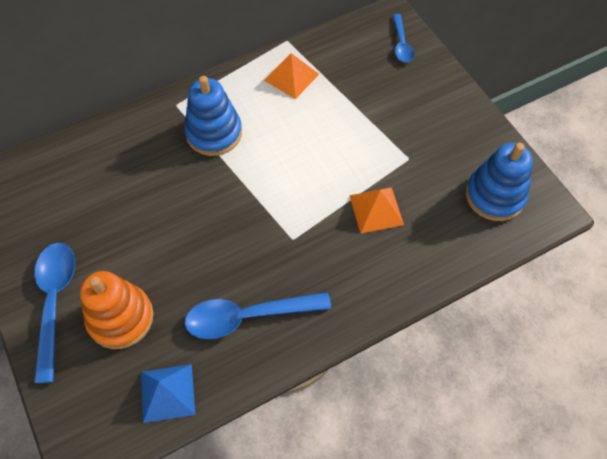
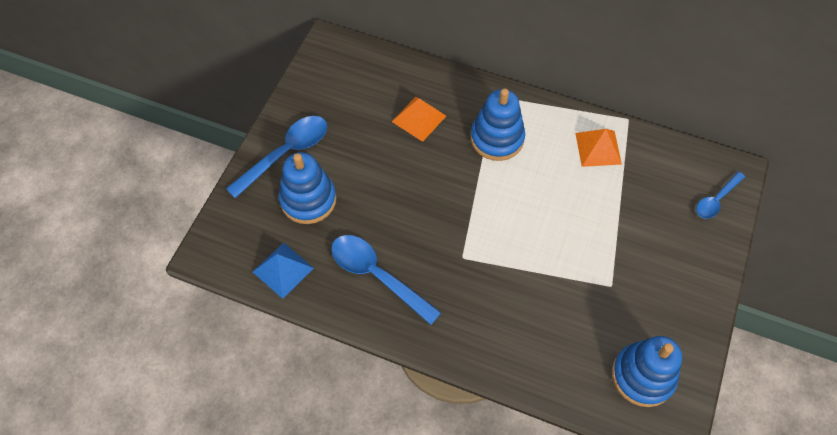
camera: 50 degrees right, 0 degrees up
orange stacking toy [80,271,154,349] -> blue stacking toy [279,152,336,224]
orange pyramid [349,187,404,234] -> orange pyramid moved to [392,97,446,142]

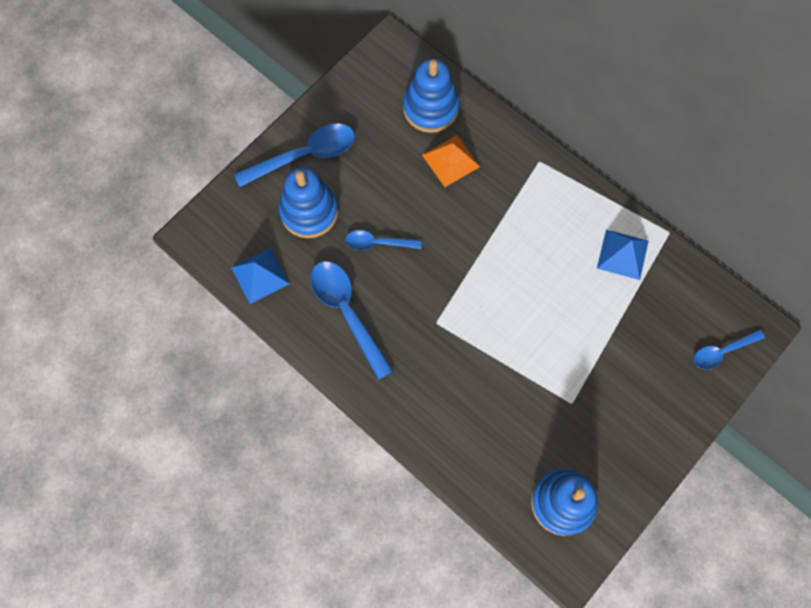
camera: 20 degrees right, 10 degrees up
blue stacking toy [471,88,525,161] -> blue stacking toy moved to [403,59,460,133]
orange pyramid [575,129,622,167] -> blue pyramid [597,230,649,280]
none -> blue spoon [345,230,422,250]

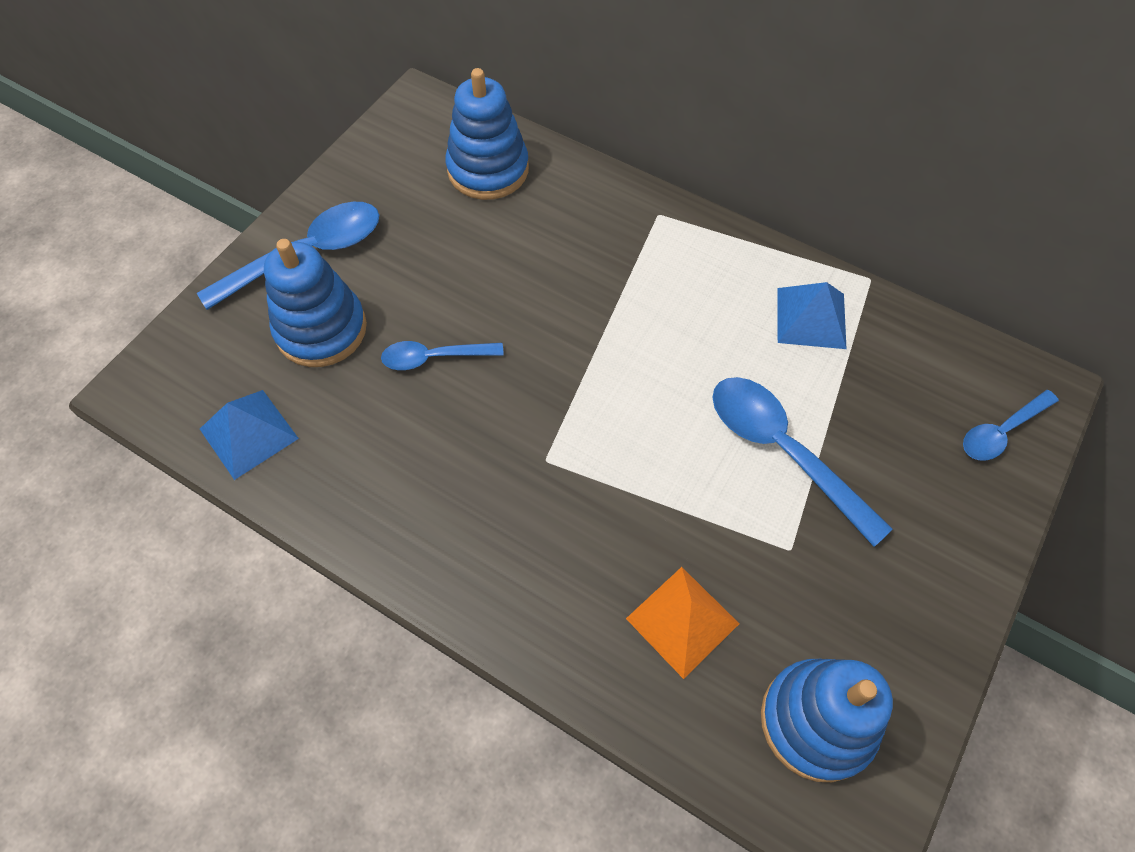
camera: 10 degrees left, 10 degrees down
blue spoon [310,261,393,380] -> blue spoon moved to [712,377,893,547]
orange pyramid [422,135,480,187] -> orange pyramid moved to [626,567,739,679]

